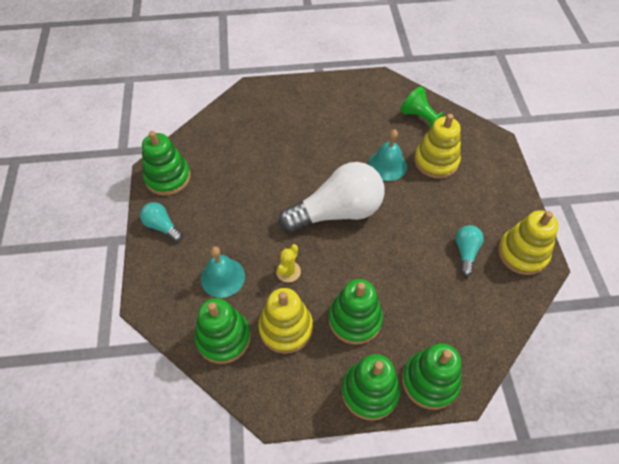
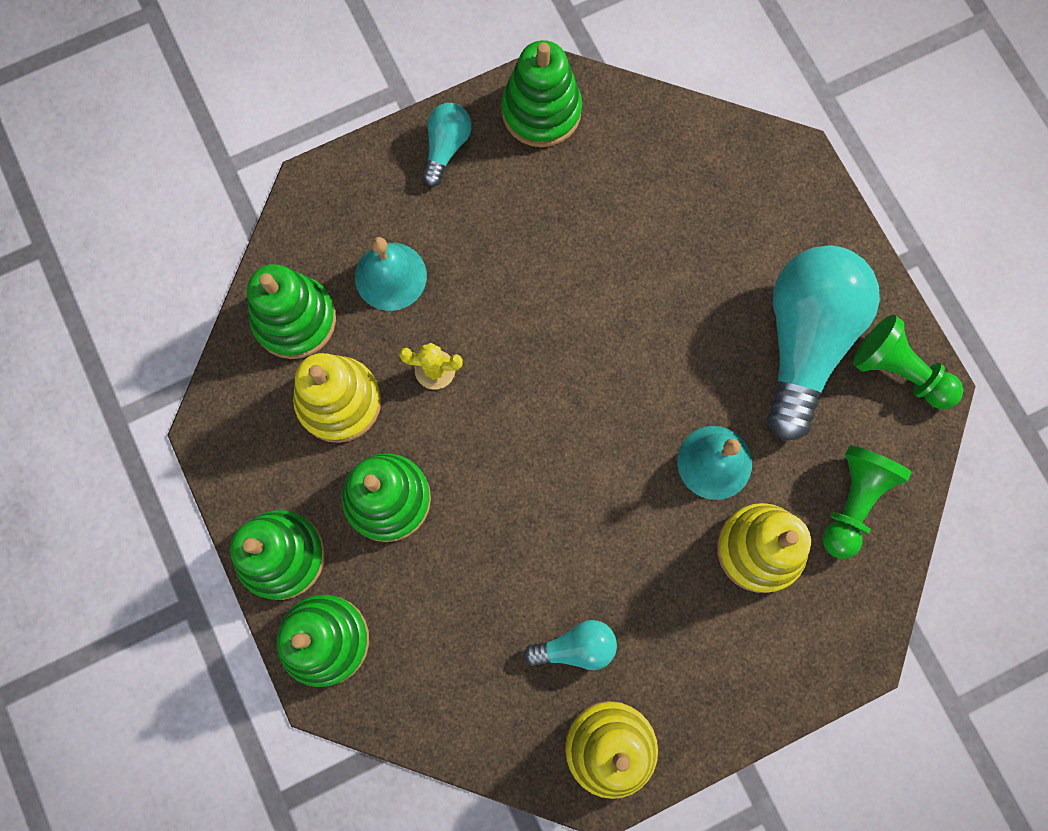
camera: 70 degrees right, 20 degrees up
white light bulb [279,162,385,232] -> none
none -> turquoise light bulb [767,245,880,441]
none -> green pawn [853,315,963,409]

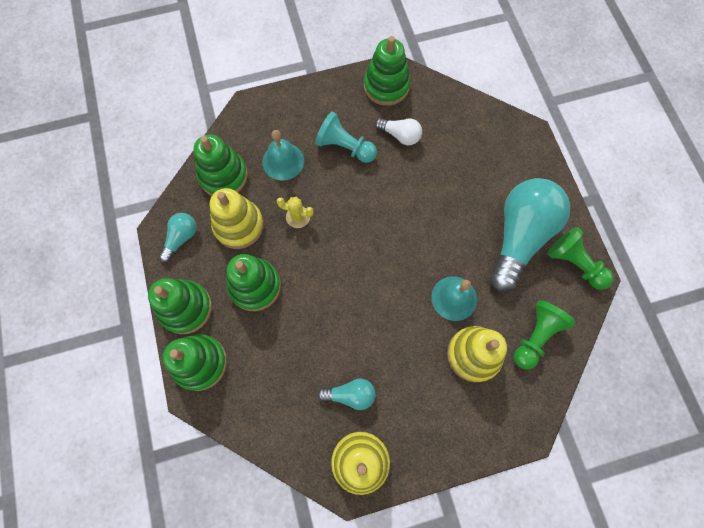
camera: 10 degrees right, 5 degrees down
turquoise light bulb [423,103,471,187] -> turquoise light bulb moved to [159,213,197,263]
none -> turquoise pawn [315,111,377,163]
none -> white light bulb [375,118,422,145]

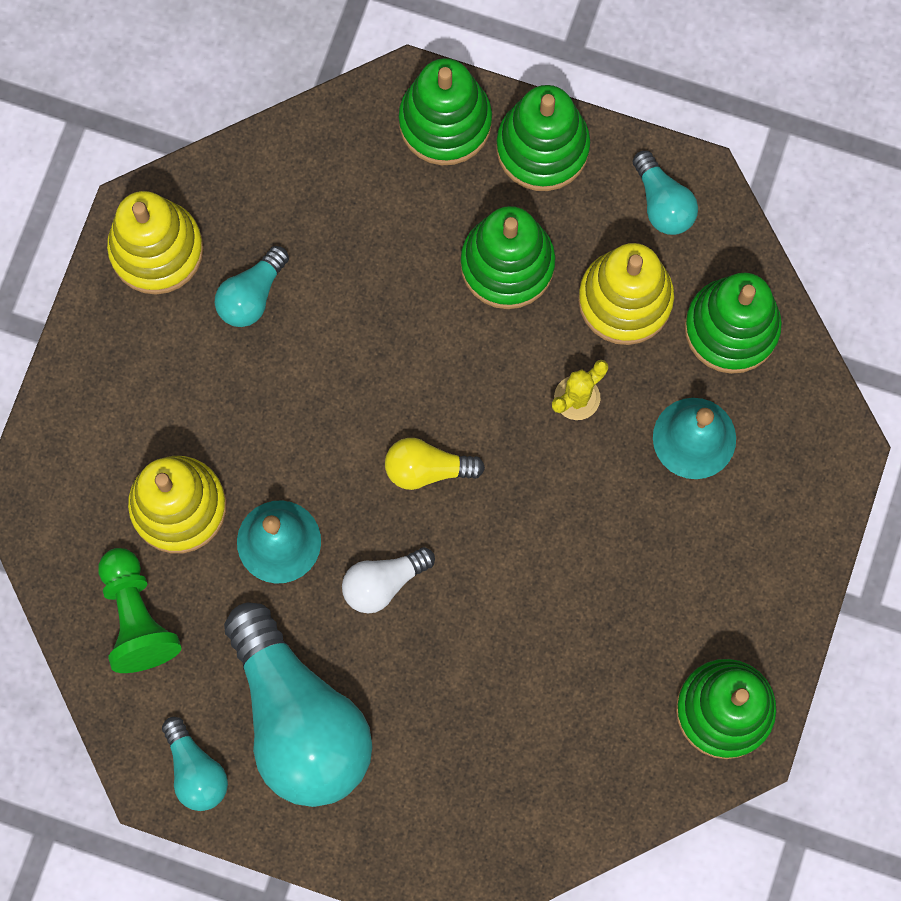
camera: 125 degrees right, 5 degrees up
turquoise pawn [315,111,377,163] -> none
white light bulb [375,118,422,145] -> white light bulb moved to [342,547,435,614]
green pawn [547,227,614,290] -> turquoise light bulb [162,717,228,811]
none -> yellow light bulb [385,438,485,490]

